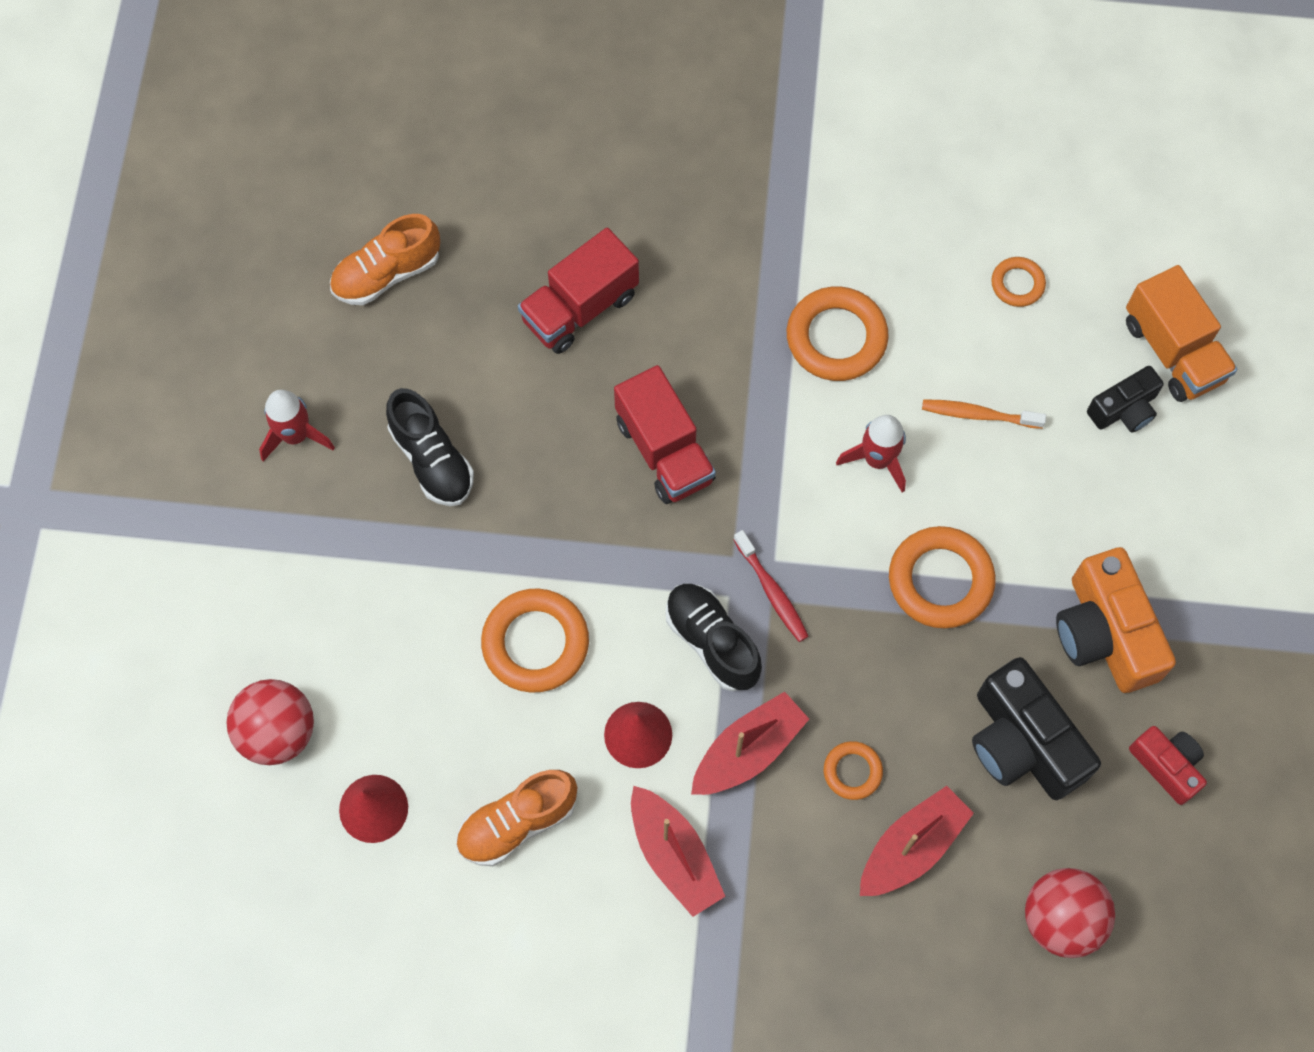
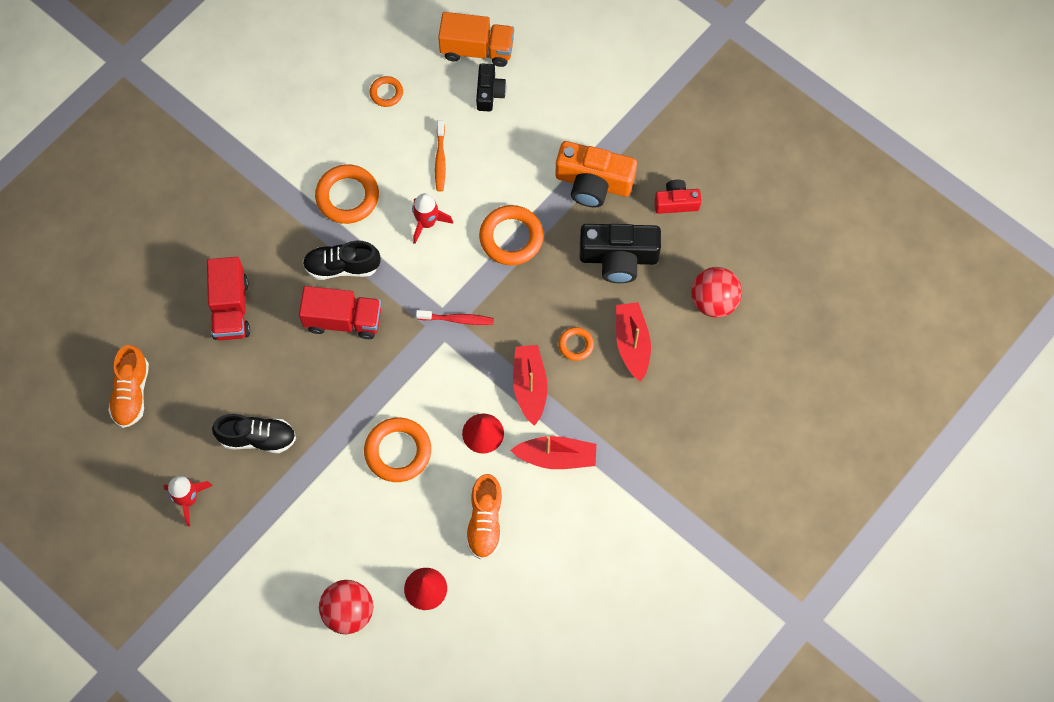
camera: 55 degrees left, 0 degrees up
black shoe [666,583,762,691] -> black shoe moved to [303,241,381,280]
orange toothbrush [922,399,1046,429] -> orange toothbrush turned 45 degrees counterclockwise [435,120,446,191]

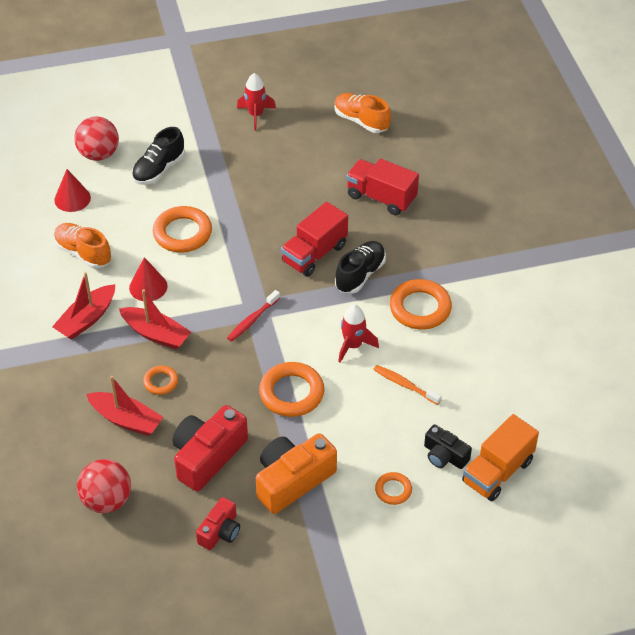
camera: 125 degrees right, 20 degrees down
black shoe [212,414,296,453] -> black shoe moved to [132,127,185,184]
orange ring [370,76,403,107] -> orange ring moved to [375,472,412,505]
black camera [580,224,661,283] -> red camera [172,405,248,492]

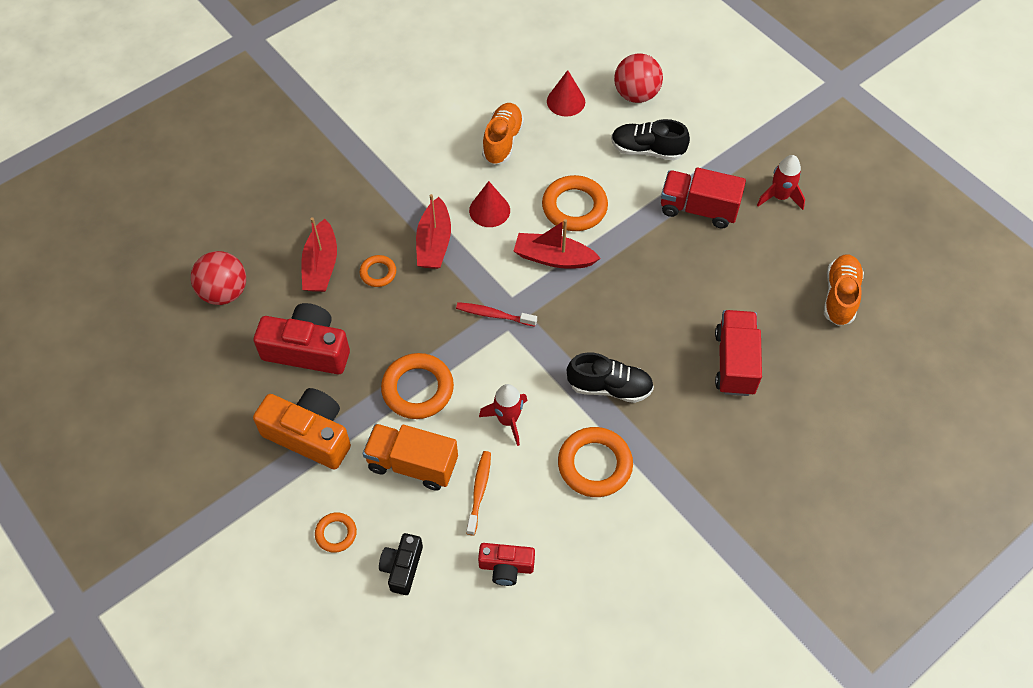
camera: 65 degrees right, 10 degrees up
red boat [52,272,115,339] -> red boat moved to [514,219,601,269]
red camera [196,497,240,550] -> red camera moved to [478,543,535,586]
red truck [281,202,348,277] -> red truck moved to [661,168,746,229]
orange truck [462,414,539,501] -> orange truck moved to [363,424,458,491]

